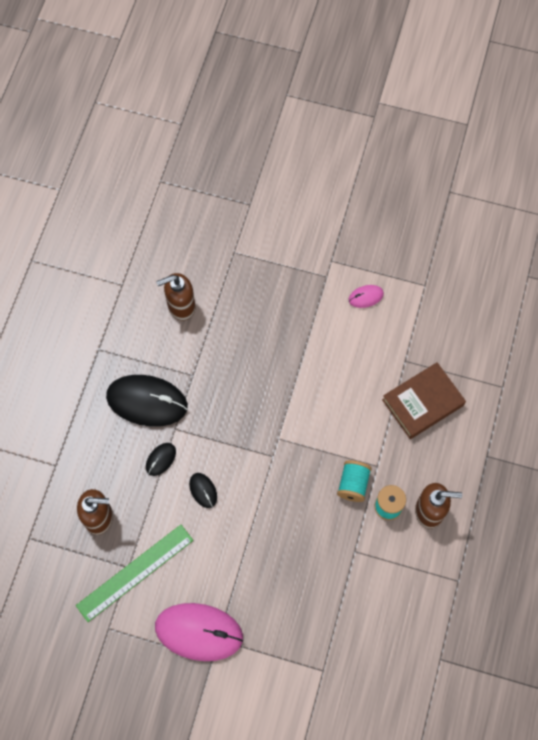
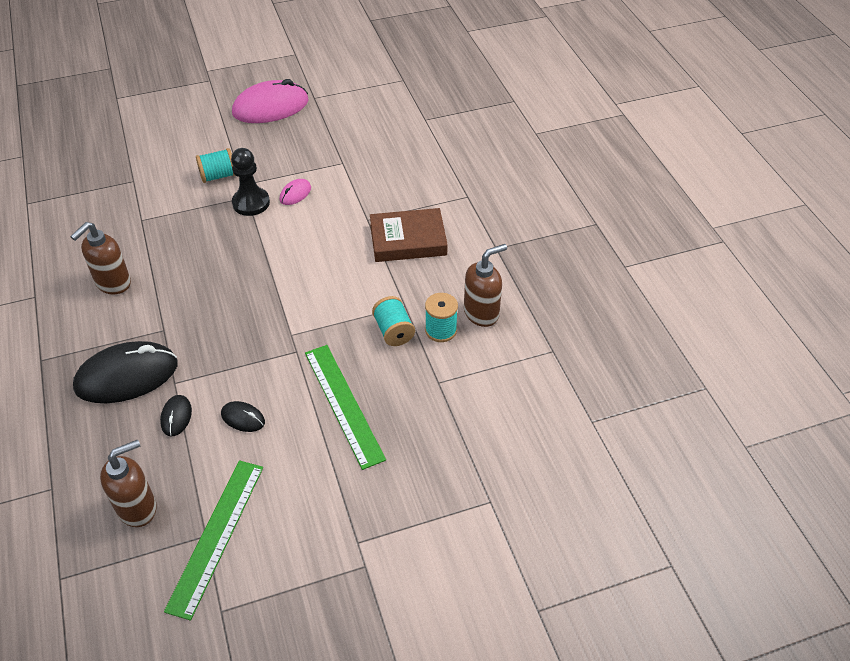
camera: 35 degrees left, 20 degrees down
pink mouse [155,603,243,661] -> pink mouse moved to [232,79,308,123]
brown book [382,362,466,439] -> brown book turned 60 degrees clockwise [370,208,448,262]
none -> turquoise spool [196,148,236,183]
none -> black pawn [231,148,270,216]
none -> green ruler [305,345,386,470]

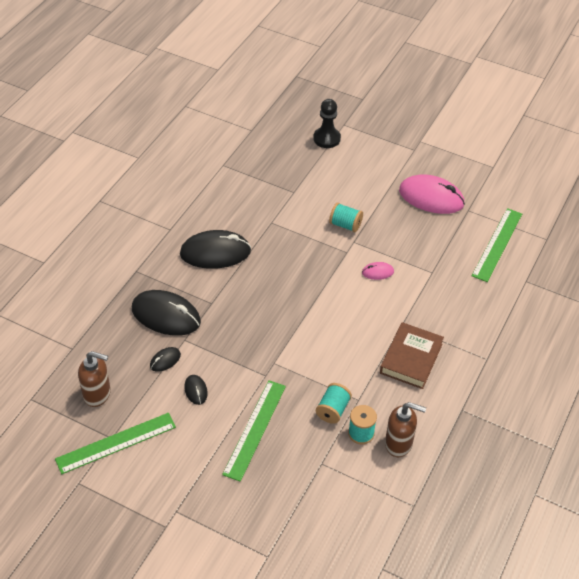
camera: 45 degrees right, 0 degrees up
brown soap dispenser [70,222,131,294] -> black mouse [180,230,251,269]
black pawn [231,148,270,216] -> black pawn moved to [313,99,341,148]
brown book [370,208,448,262] -> brown book turned 75 degrees clockwise [380,322,444,389]
none -> green ruler [472,208,522,282]

